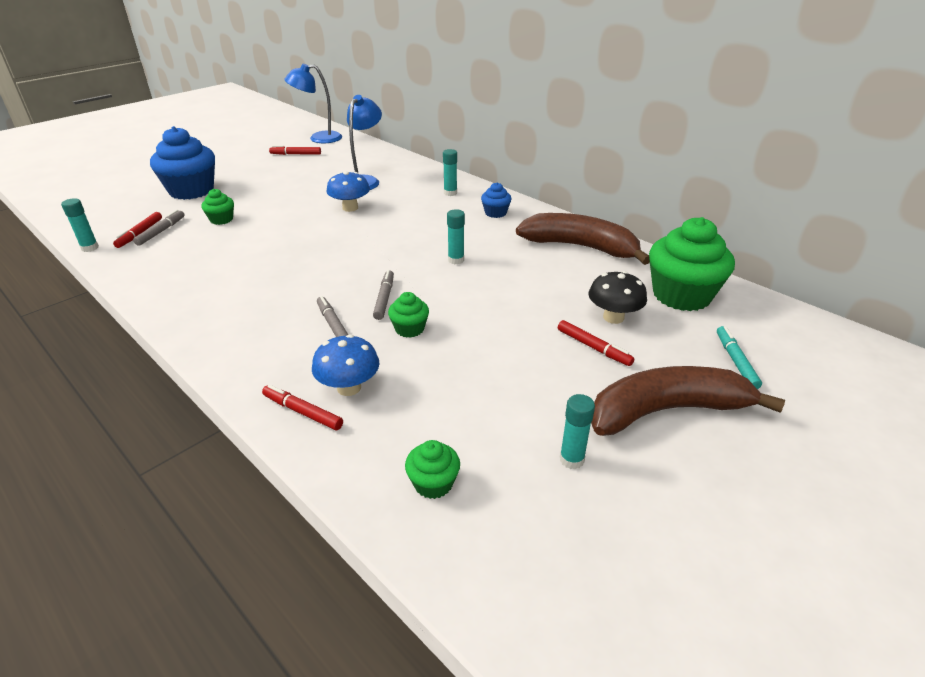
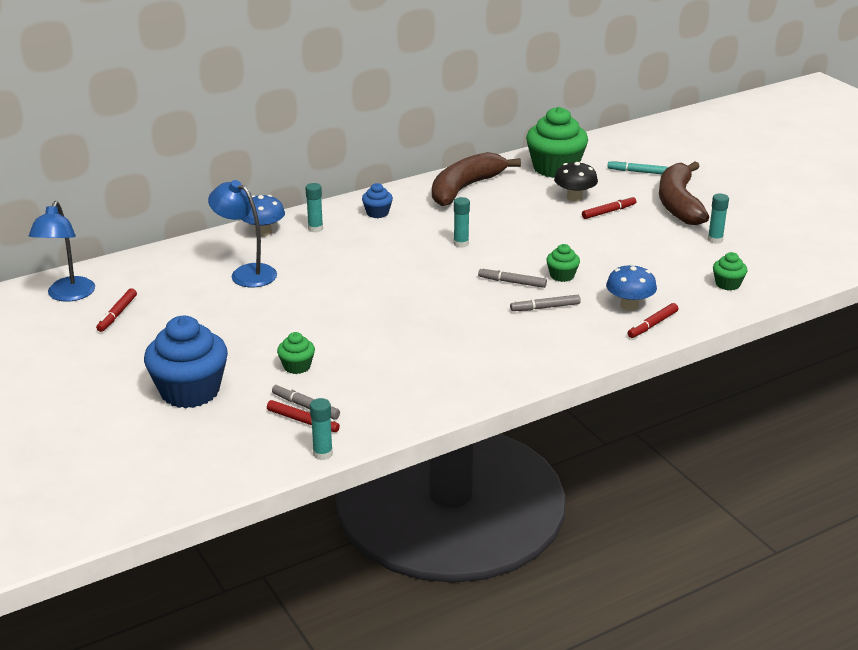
camera: 75 degrees left, 5 degrees down
blue mushroom [326,171,370,212] -> blue mushroom moved to [241,195,285,236]

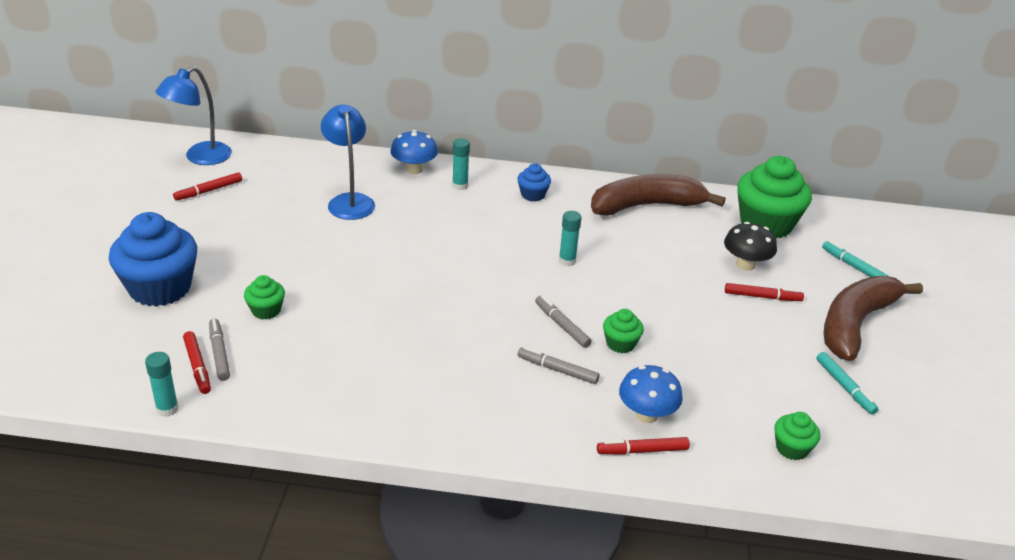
camera: 35 degrees right, 5 degrees up
turquoise glue stick [708,194,729,244] -> turquoise marker [817,352,878,414]

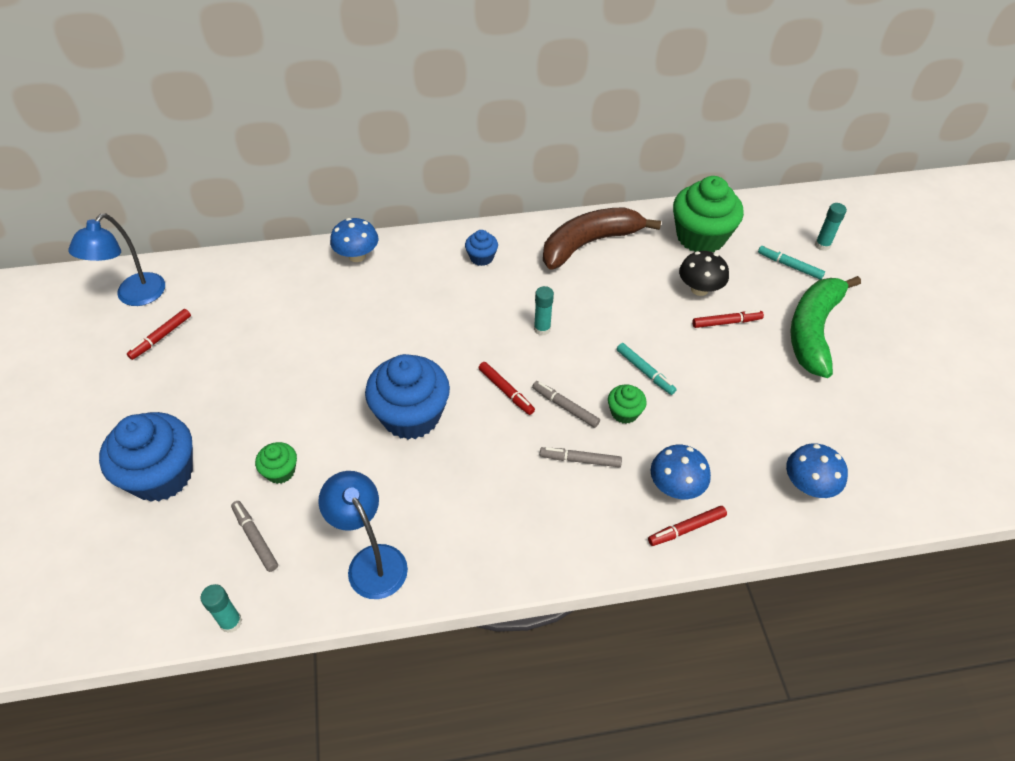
camera: 15 degrees left, 15 degrees up
red marker [183,331,211,394] -> red marker moved to [479,362,535,415]
blue lamp [321,105,375,220] -> blue lamp moved to [318,471,408,599]
turquoise glue stick [452,138,470,190] -> turquoise glue stick moved to [815,203,847,251]
green cupcake [774,412,820,460] -> blue mushroom [786,443,848,498]
turquoise marker [817,352,878,414] -> turquoise marker moved to [617,343,677,395]
brown banana [823,276,923,361] -> green banana [791,276,861,378]
none -> blue cupcake [365,354,450,439]

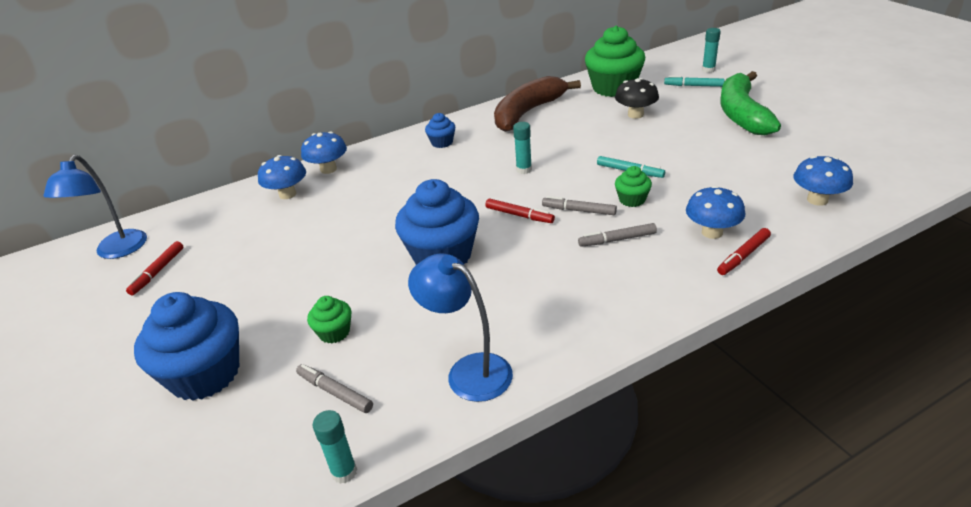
camera: 15 degrees left, 15 degrees down
red marker [692,310,764,328] -> none
none -> blue mushroom [258,155,306,199]

